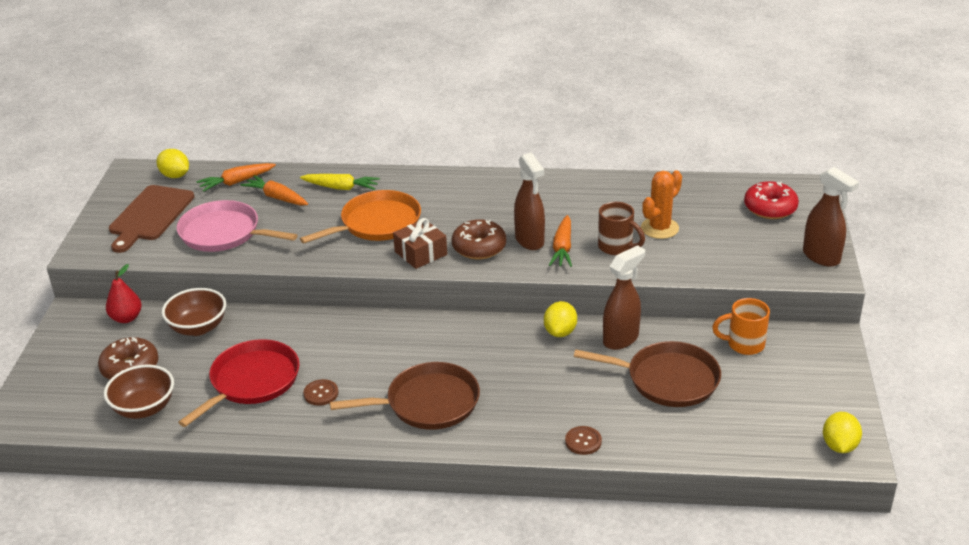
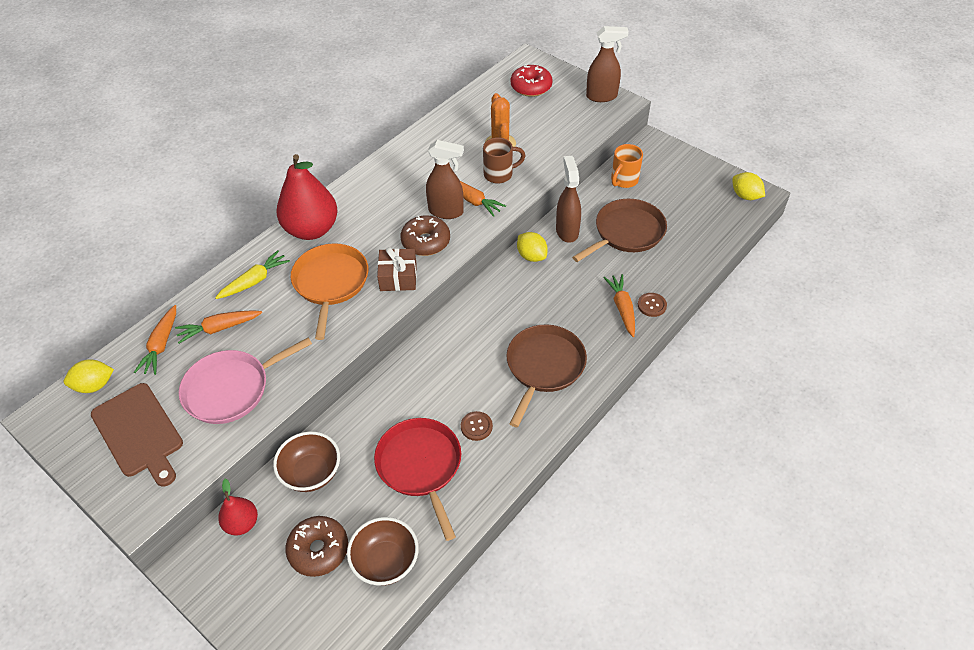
camera: 55 degrees left, 15 degrees up
none -> red pear [277,154,338,240]
none -> orange carrot [603,274,635,337]

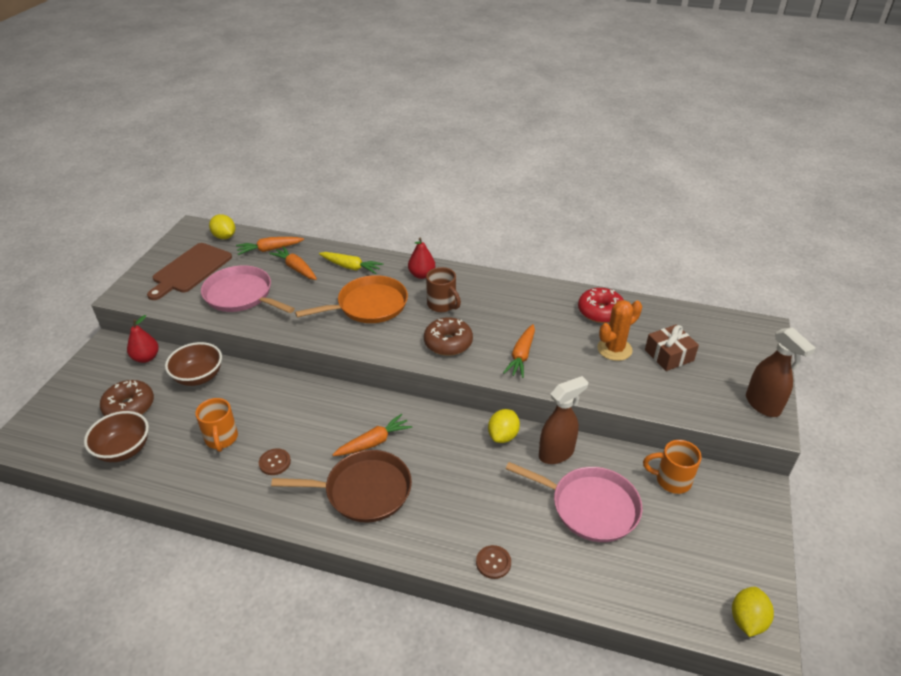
camera: 65 degrees right, 10 degrees down
red pear [277,154,338,240] -> red pear [408,237,435,279], size x0.52
red pan [374,418,461,541] -> orange mug [195,398,238,452]
brown gift [377,247,417,291] -> brown gift moved to [645,325,699,371]
brown spray bottle [426,140,464,219] -> none
brown mug [483,138,526,184] -> brown mug moved to [426,267,461,312]
red donut [511,64,552,97] -> red donut moved to [578,288,624,323]
brown pan [572,199,667,262] -> pink pan [506,462,642,542]
orange carrot [603,274,635,337] -> orange carrot moved to [332,414,412,456]

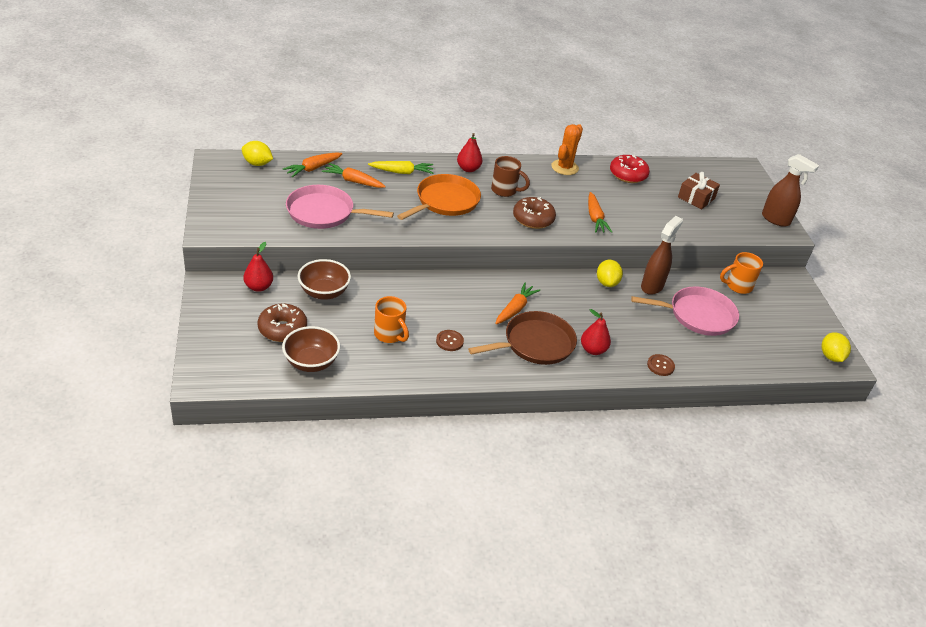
camera: 30 degrees left, 0 degrees up
brown cutting board [147,243,232,300] -> none
orange cactus [597,300,642,361] -> orange cactus moved to [551,124,583,175]
none -> red pear [581,309,611,355]

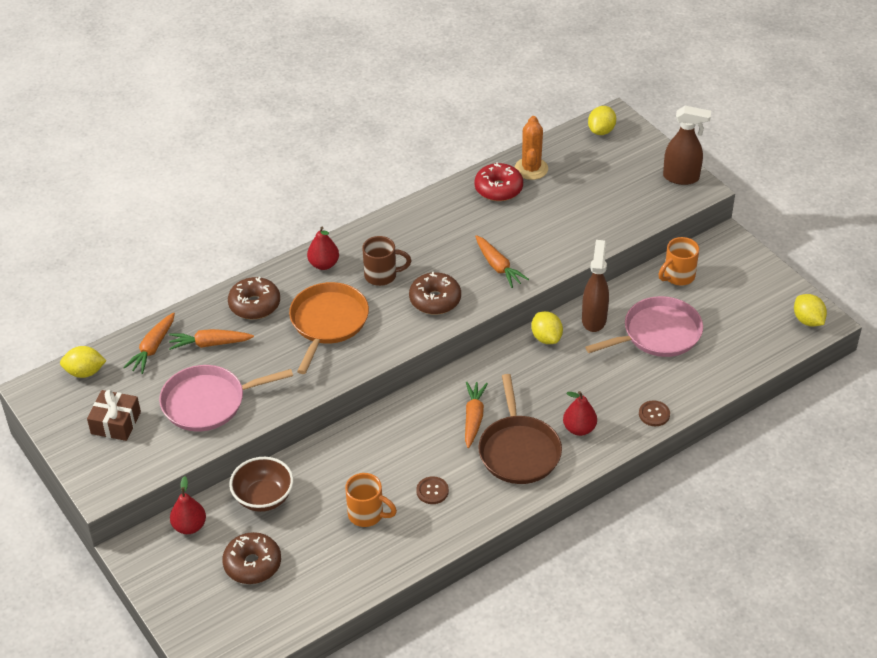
camera: 20 degrees left, 5 degrees up
brown bowl [282,326,340,372] -> none
yellow carrot [368,161,433,174] -> brown donut [228,277,280,319]
brown pan [468,311,577,365] -> brown pan turned 135 degrees clockwise [478,374,562,484]
orange cactus [551,124,583,175] -> orange cactus moved to [514,116,548,180]
brown gift [678,172,720,209] -> brown gift moved to [87,390,141,441]
none -> yellow lemon [588,106,616,135]

